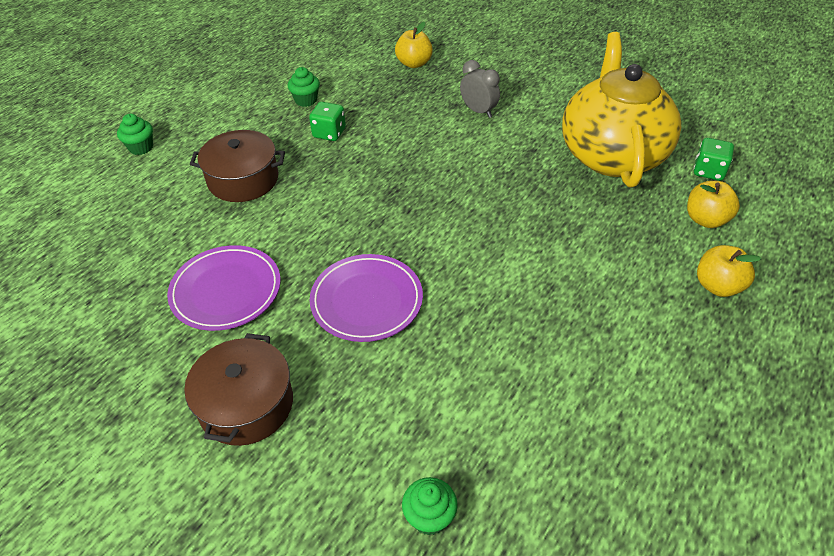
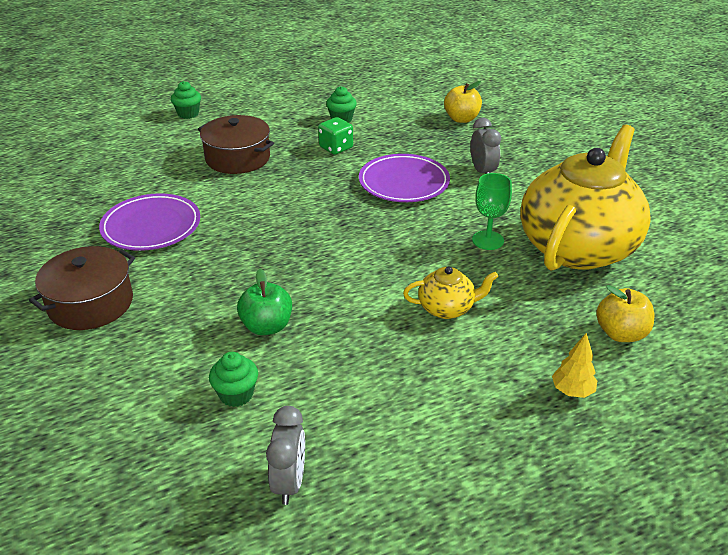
camera: 30 degrees right, 10 degrees down
purple plate [310,254,423,342] -> purple plate moved to [359,154,450,202]
green cupcake [402,477,458,535] -> green cupcake moved to [209,352,258,407]
green dice [694,138,734,181] -> none
yellow apple [697,245,761,297] -> yellow tree [552,333,597,398]
none -> green apple [237,269,292,335]
none -> grey clock [266,406,305,505]
none -> yellow teapot [403,266,499,319]
none -> green goblet [472,173,512,250]

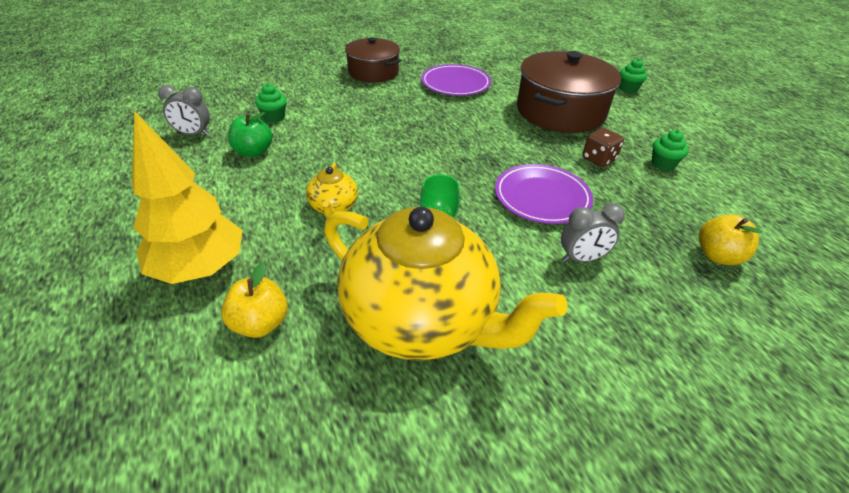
camera: 90 degrees right, 5 degrees up
brown pot [198,115,274,174] -> brown pot [517,51,621,133], size x1.58
green apple [237,269,292,335] -> green apple moved to [228,112,273,157]
green dice [318,117,353,155] -> brown dice [582,128,624,167]
yellow tree [552,333,597,398] -> yellow tree [132,111,243,284], size x2.36

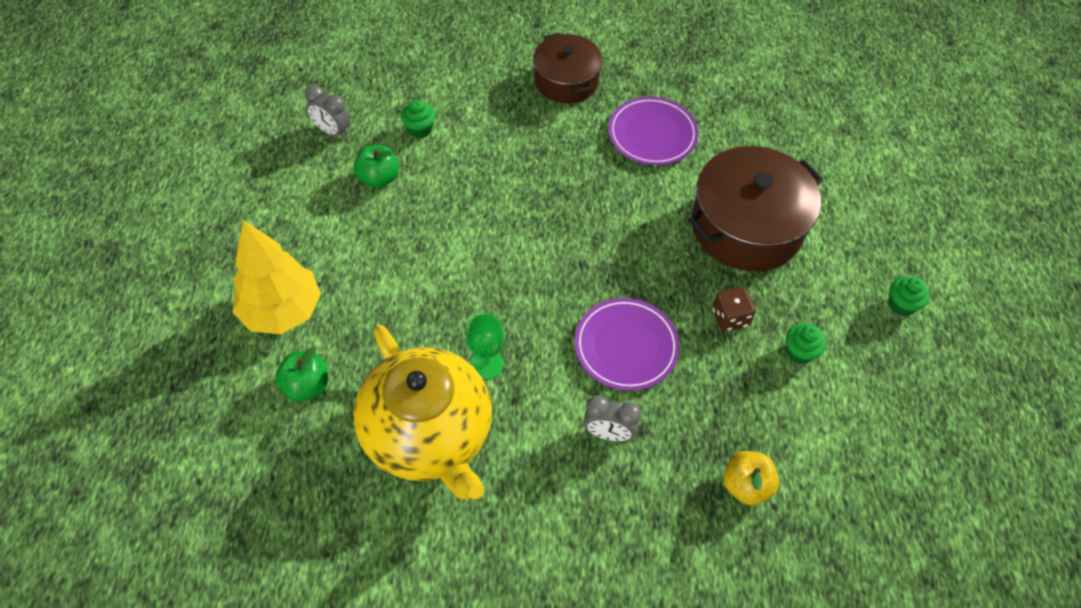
camera: 25 degrees right, 15 degrees up
yellow apple [221,263,288,338] -> green apple [275,347,328,402]
yellow teapot [306,163,358,218] -> none
green cupcake [619,58,647,93] -> green cupcake moved to [888,277,930,316]

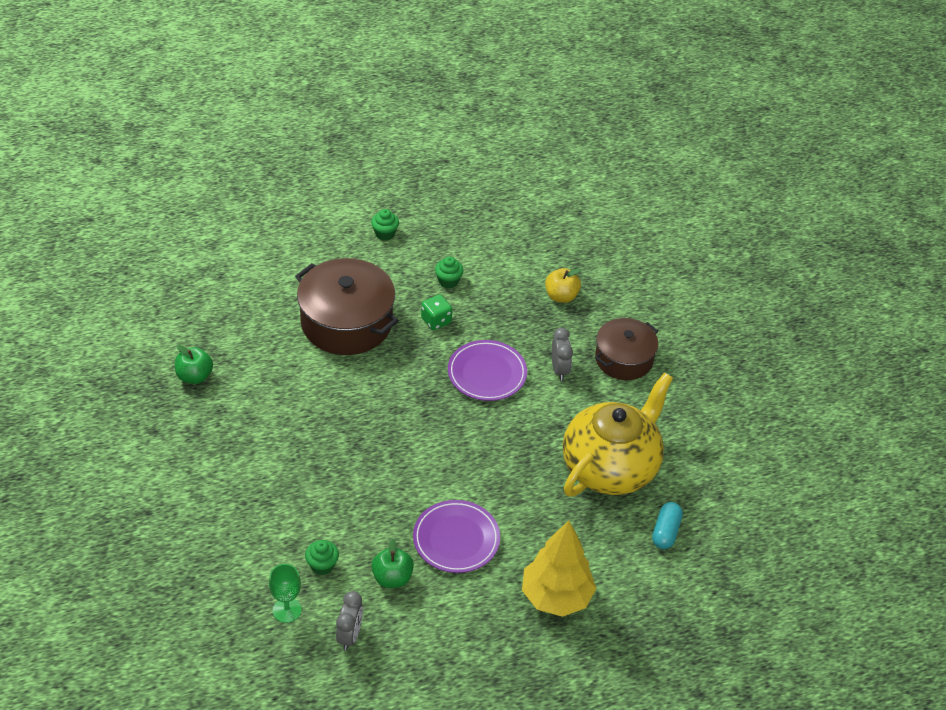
camera: 110 degrees left, 10 degrees down
green apple [275,347,328,402] -> green apple moved to [175,345,213,384]
green goblet [466,314,504,380] -> green goblet moved to [269,564,301,623]
brown pot [533,33,603,103] -> brown pot moved to [595,318,658,380]
purple plate [608,97,699,165] -> purple plate moved to [413,500,500,573]
brown dice [712,287,756,332] -> green dice [421,294,452,330]
none -> turquoise capsule [652,502,683,549]

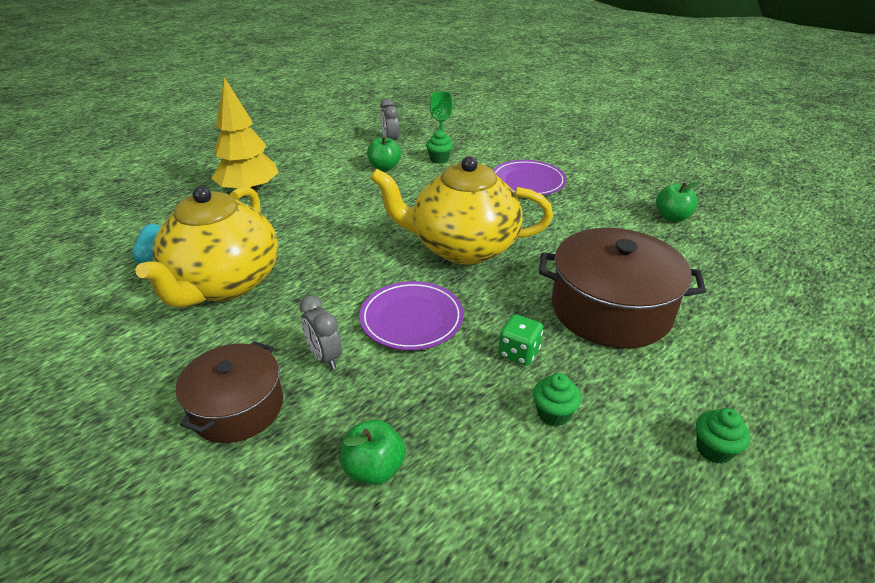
camera: 155 degrees right, 10 degrees down
purple plate [413,500,500,573] -> purple plate moved to [493,160,567,195]
yellow apple [545,268,581,303] -> green apple [341,420,406,485]
none -> yellow teapot [370,156,553,264]

